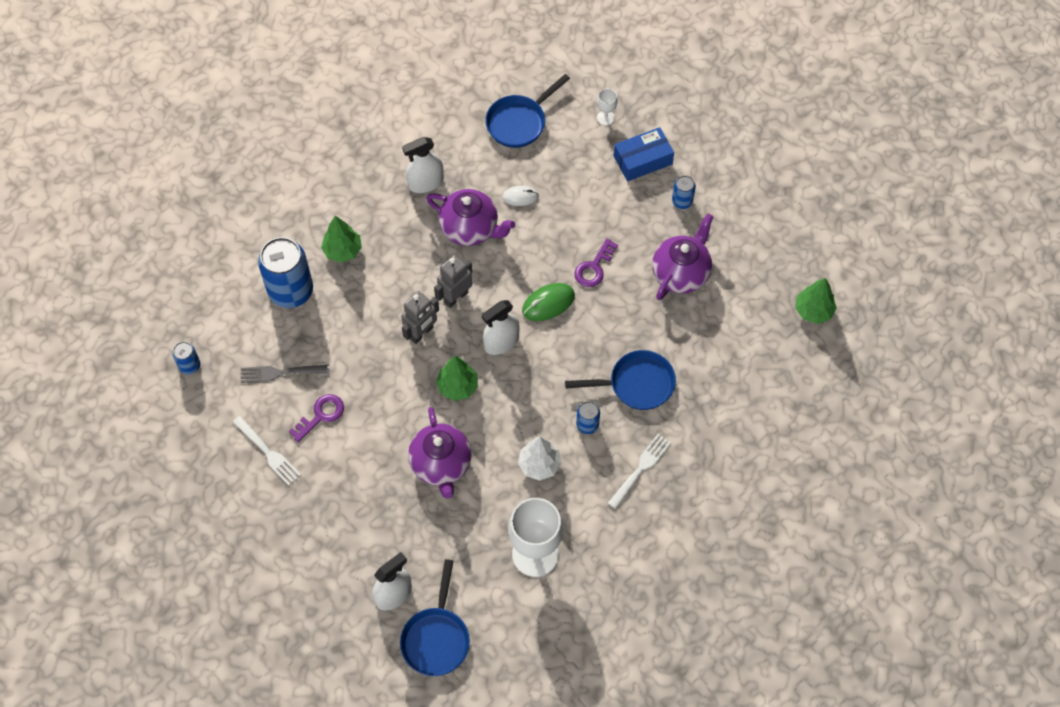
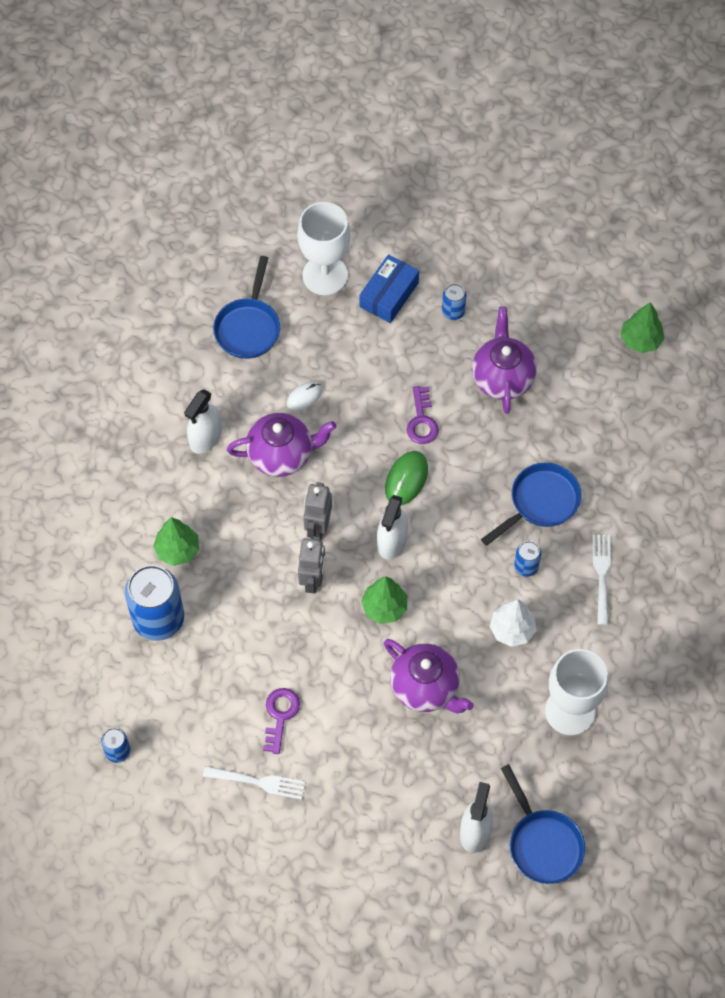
camera: 35 degrees left, 0 degrees up
grey fork [241,365,329,383] -> none
white goblet [597,88,617,125] -> white goblet [297,202,351,295], size x2.31

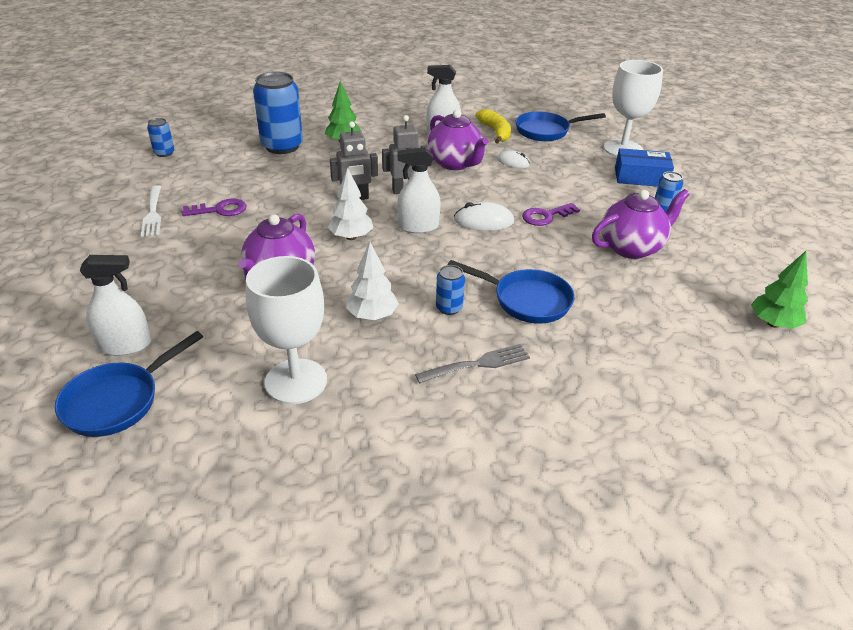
camera: 65 degrees right, 25 degrees down
green tree [361,576,407,624] -> white tree [328,168,374,240]
green mouse [385,451,428,505] -> white mouse [454,202,514,231]
white fork [593,535,611,625] -> grey fork [415,344,530,383]
none -> yellow banana [476,109,511,143]

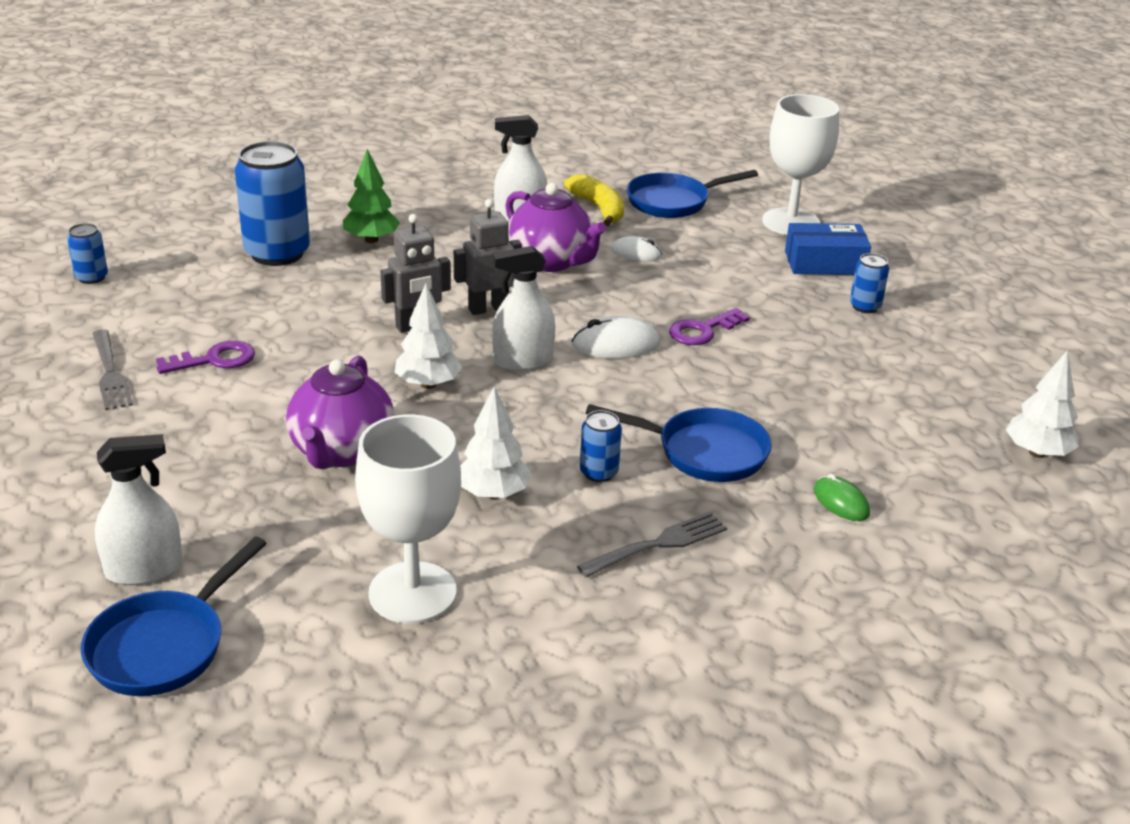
camera: 10 degrees left, 5 degrees down
white fork [141,185,161,237] -> grey fork [92,329,133,410]
purple teapot [592,189,690,259] -> none
green tree [751,251,808,329] -> white tree [1006,350,1079,458]
none -> green mouse [814,474,870,521]

